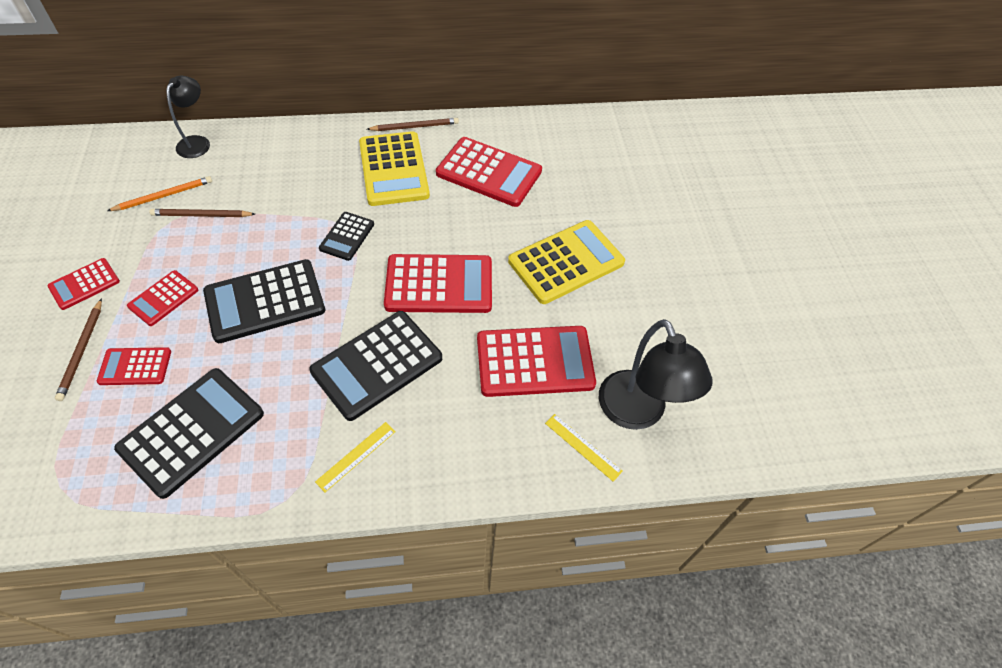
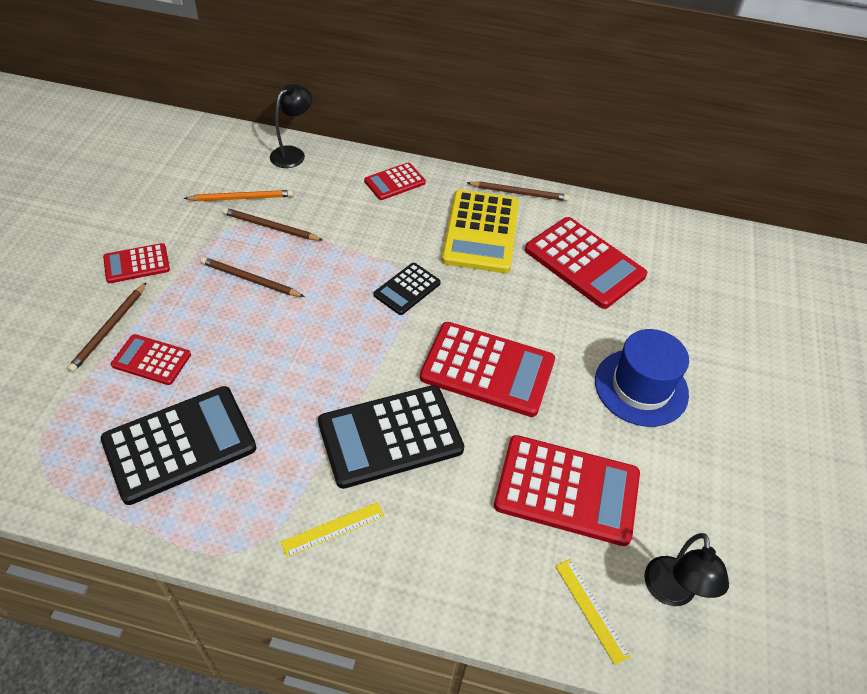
camera: 20 degrees right, 5 degrees down
red calculator [127,270,198,326] -> red calculator moved to [364,163,426,200]
black calculator [203,259,325,343] -> none
yellow calculator [508,220,625,304] -> blue hat [595,329,689,427]
black lamp [599,319,713,430] -> black lamp [645,533,729,606], size x0.62
none -> brown pencil [200,257,305,297]

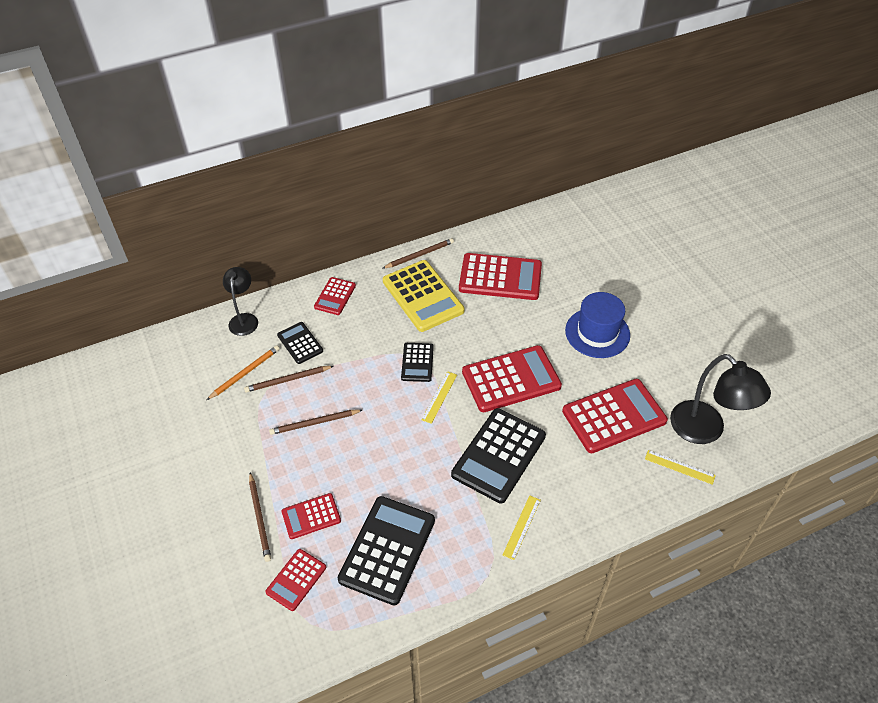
camera: 35 degrees left, 0 degrees up
red calculator [103,243,170,283] -> red calculator moved to [265,549,326,611]
black lamp [645,533,729,606] -> black lamp [670,354,771,444], size x1.62
none -> black calculator [277,322,323,364]
none -> yellow ruler [421,371,457,424]

